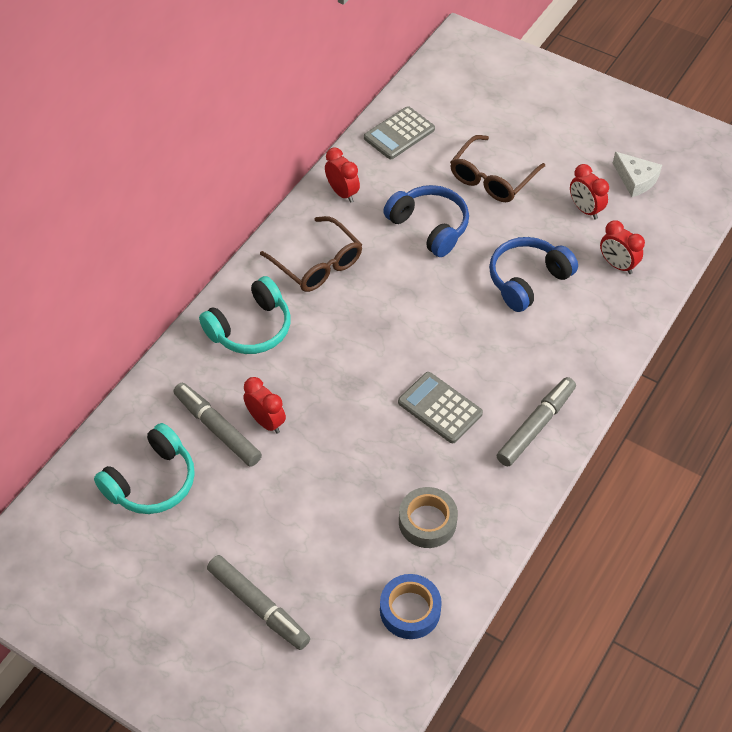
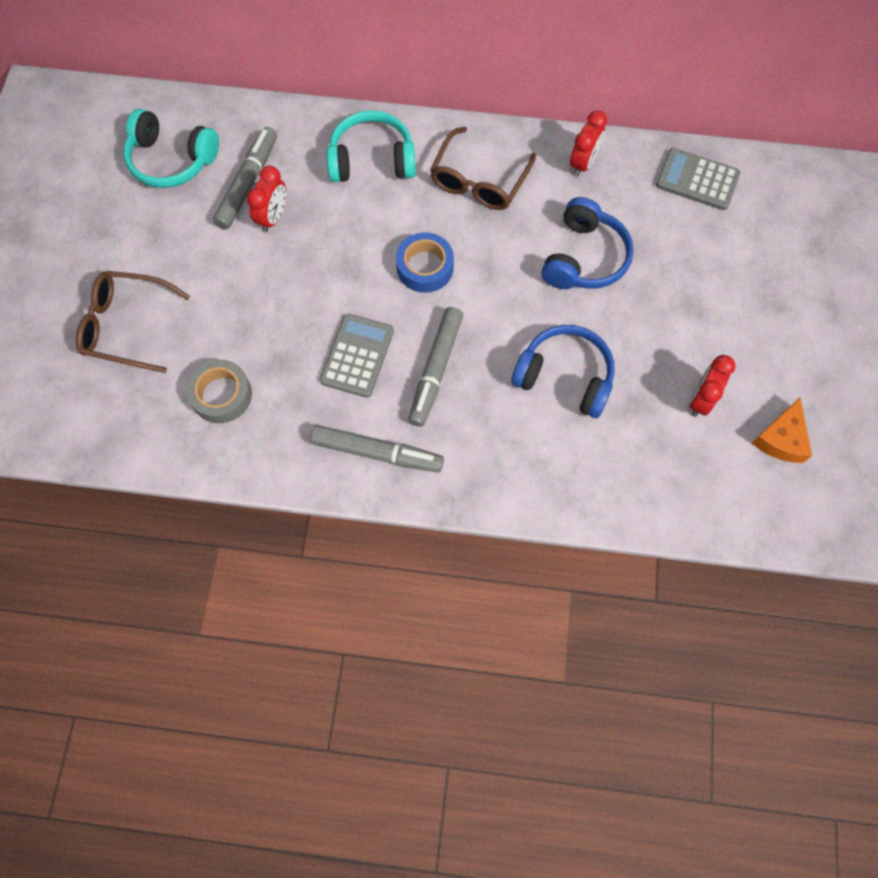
camera: 65 degrees right, 15 degrees up
turquoise headphones [199,276,291,354] -> turquoise headphones turned 150 degrees clockwise [327,110,416,182]
grey marker [207,555,310,650] -> grey marker moved to [408,307,463,427]
blue tape [380,574,442,639] -> blue tape moved to [396,232,454,293]
brown glasses [450,135,545,202] -> brown glasses moved to [76,271,190,373]
red clock [600,220,645,274] -> none
white cheese [613,152,662,197] -> orange cheese [752,398,812,463]

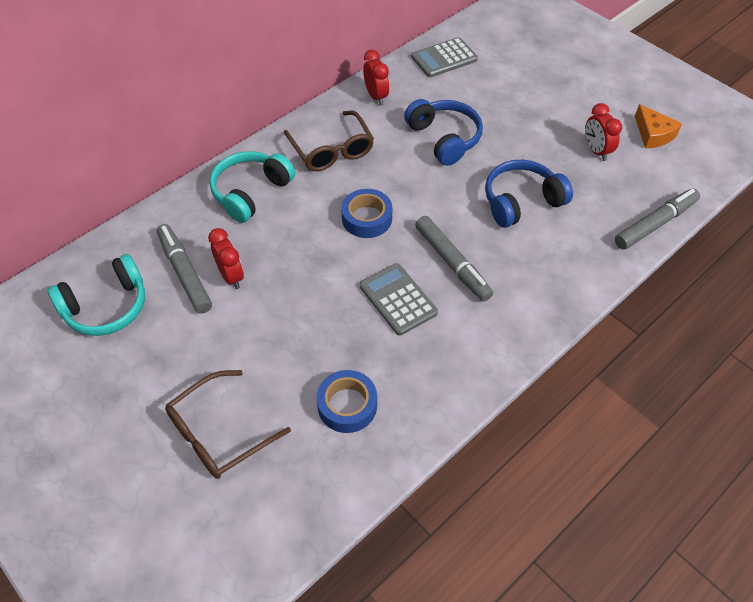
camera: 50 degrees left, 15 degrees down
grey tape [186,360,252,423] -> blue tape [316,370,377,433]
grey marker [311,425,444,472] -> grey marker moved to [615,188,700,250]

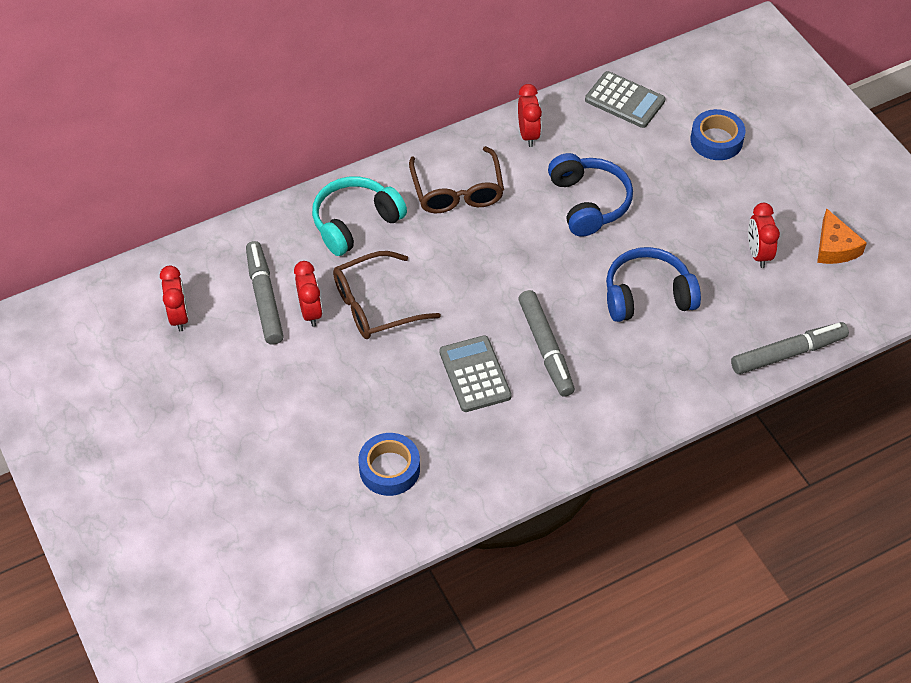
camera: 15 degrees right, 0 degrees up
turquoise headphones [48,254,145,336] -> red clock [160,265,189,332]
brown glasses [165,370,291,479] -> brown glasses moved to [333,251,441,339]
blue tape [341,189,392,238] -> blue tape moved to [690,109,746,160]
grey calculator [411,37,478,77] -> grey calculator turned 135 degrees counterclockwise [585,71,666,128]

